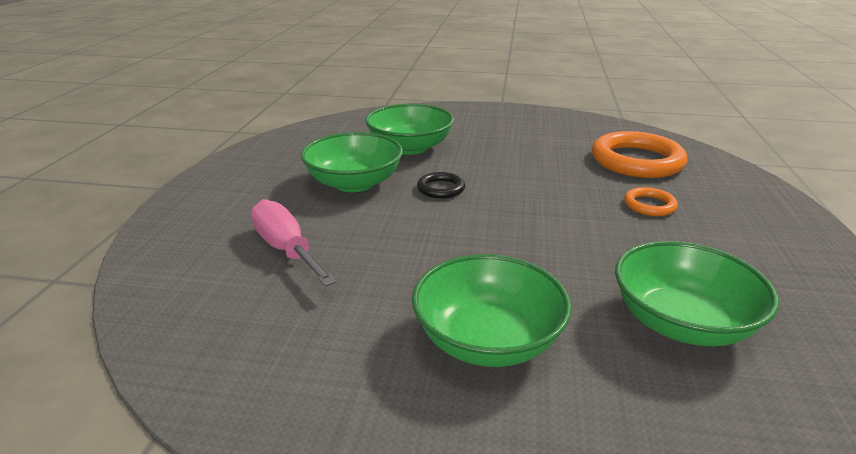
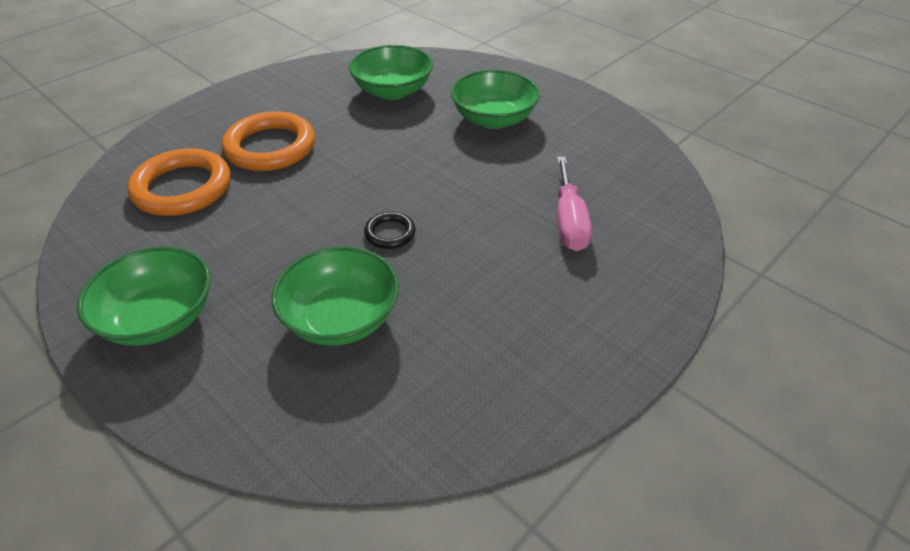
camera: 145 degrees left, 15 degrees up
green bowl [301,132,403,192] -> green bowl moved to [77,246,211,346]
orange ring [624,187,678,216] -> orange ring [222,111,315,171], size x2.07

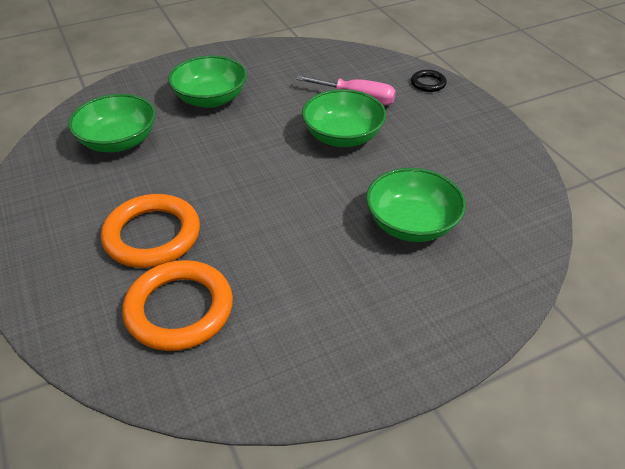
camera: 70 degrees left, 0 degrees up
green bowl [77,246,211,346] -> green bowl moved to [302,89,386,147]
black ring [364,212,415,249] -> black ring moved to [411,70,447,92]

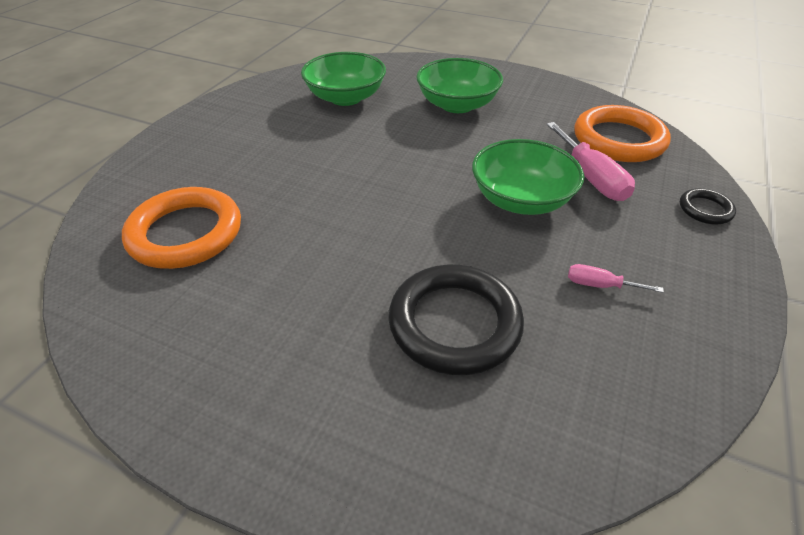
camera: 50 degrees right, 0 degrees up
orange ring [101,194,200,268] -> orange ring moved to [574,105,671,162]
green bowl [366,168,466,242] -> black ring [388,265,524,375]
none -> pink screwdriver [568,264,664,293]

